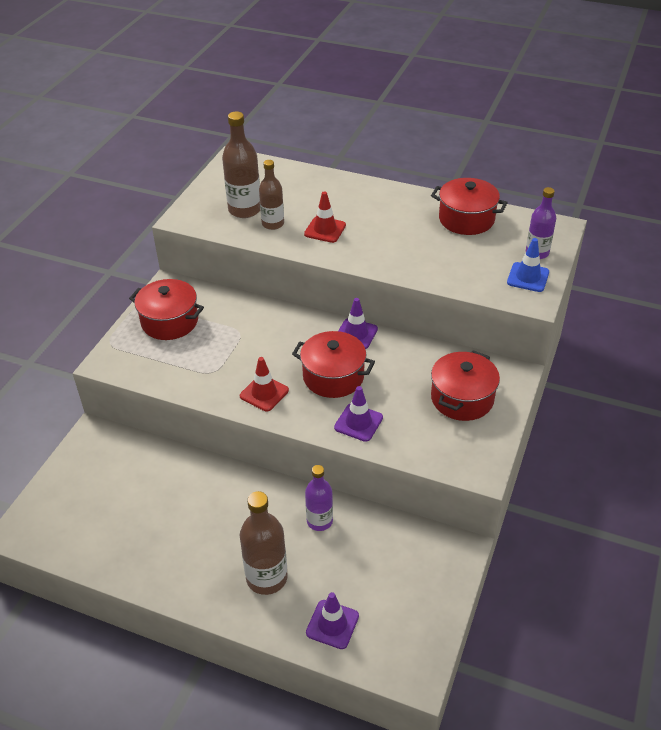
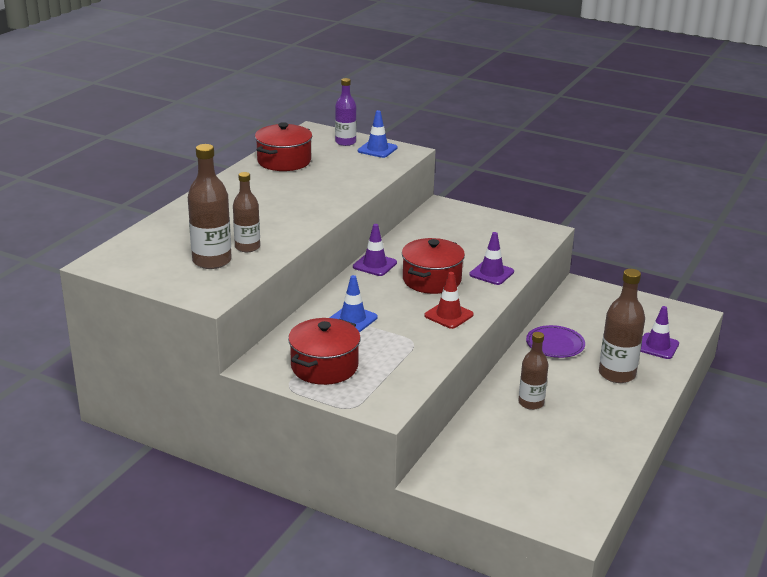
camera: 85 degrees left, 15 degrees down
red traffic cone [304,191,346,243] -> none
purple bottle [305,465,333,531] -> purple plate [526,325,585,358]
red pot [431,350,500,421] -> none
none -> blue traffic cone [329,275,378,332]
none -> brown bottle [518,332,549,410]

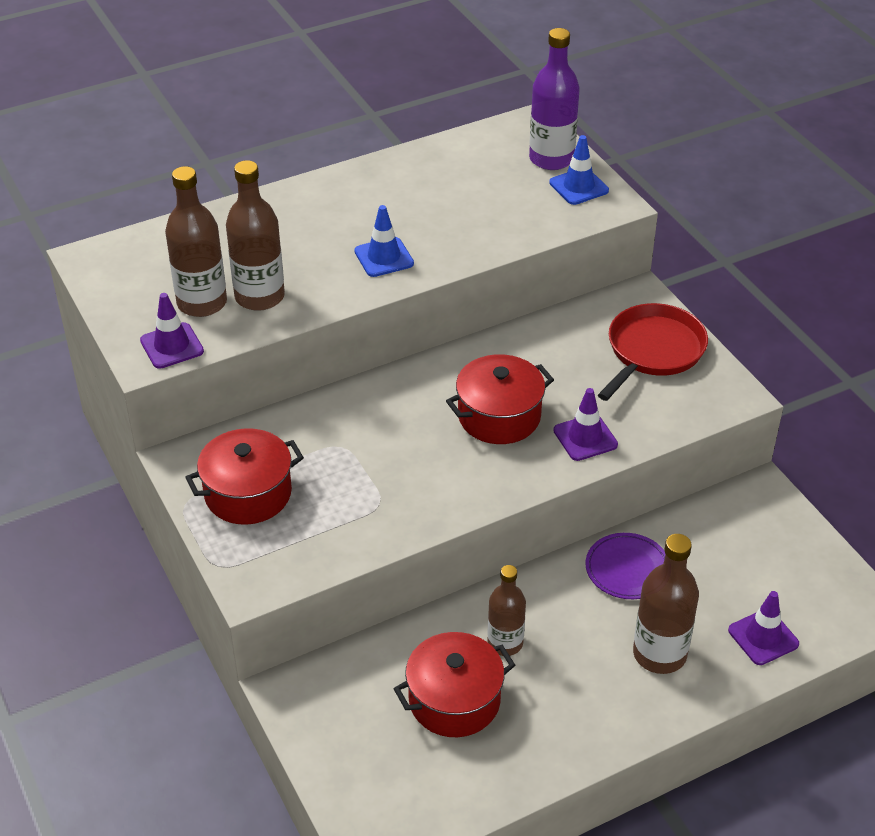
camera: 35 degrees right, 15 degrees up
brown bottle [233,172,260,252] -> brown bottle [226,160,285,311], size x1.50
red pot [255,122,312,171] -> red pot moved to [394,632,515,737]
blue traffic cone [329,275,378,332] -> blue traffic cone moved to [354,205,414,277]
purple bottle [335,78,356,146] -> purple bottle [529,28,580,170], size x1.50
purple traffic cone [353,224,397,276] -> purple traffic cone moved to [140,293,204,369]
red traffic cone [424,272,474,329] -> none
none -> red pan [598,303,708,401]

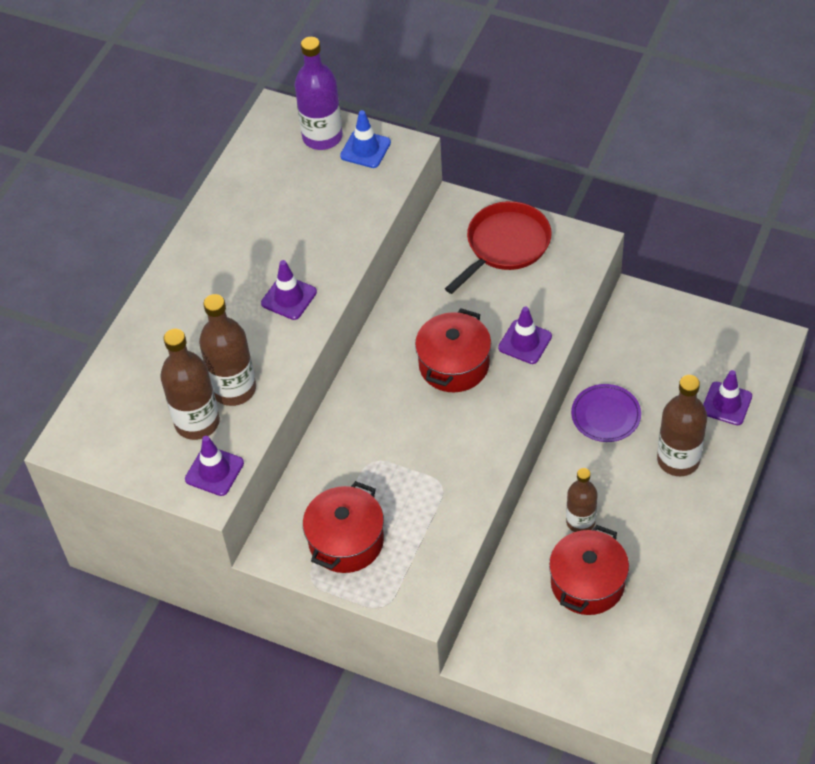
camera: 35 degrees left, 10 degrees up
blue traffic cone [354,205,414,277] -> purple traffic cone [261,260,317,320]
red pan [598,303,708,401] -> red pan turned 45 degrees clockwise [445,201,552,294]

